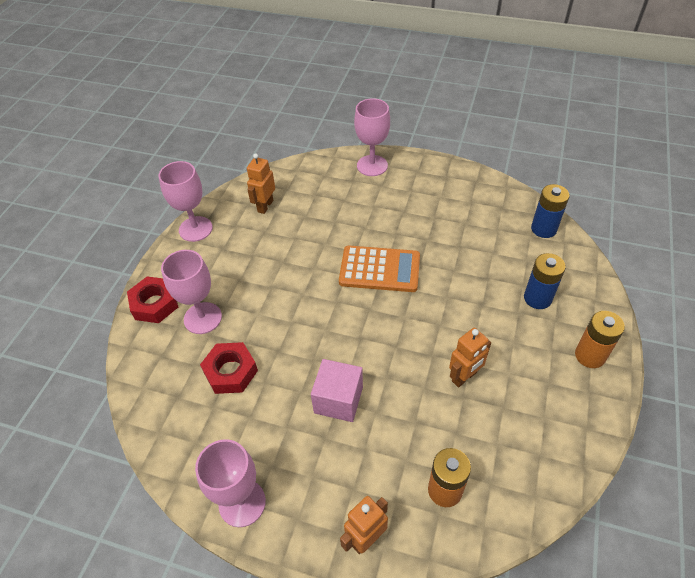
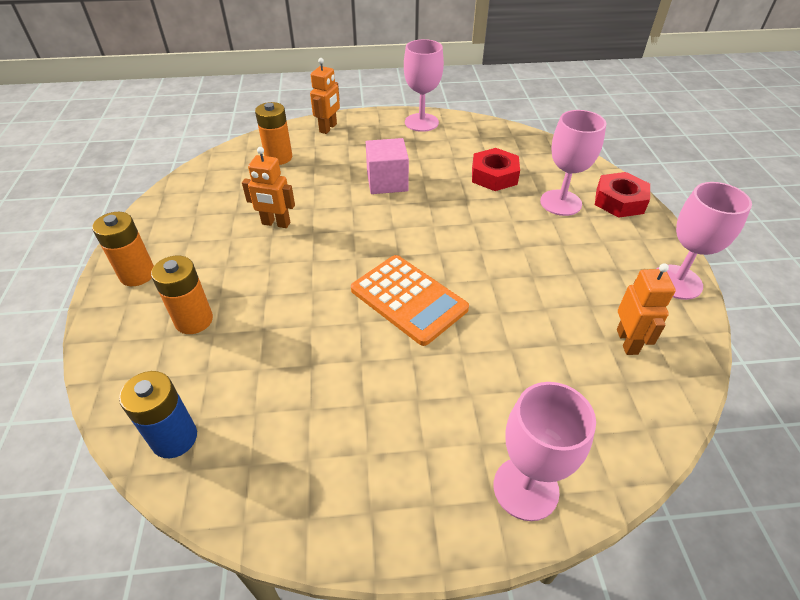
camera: 155 degrees right, 5 degrees down
orange calculator [339,246,420,292] -> orange calculator turned 120 degrees counterclockwise [351,255,469,346]
orange robot [449,328,491,387] -> orange robot turned 105 degrees counterclockwise [242,147,295,228]
blue battery [524,253,566,309] -> orange battery [151,256,213,334]

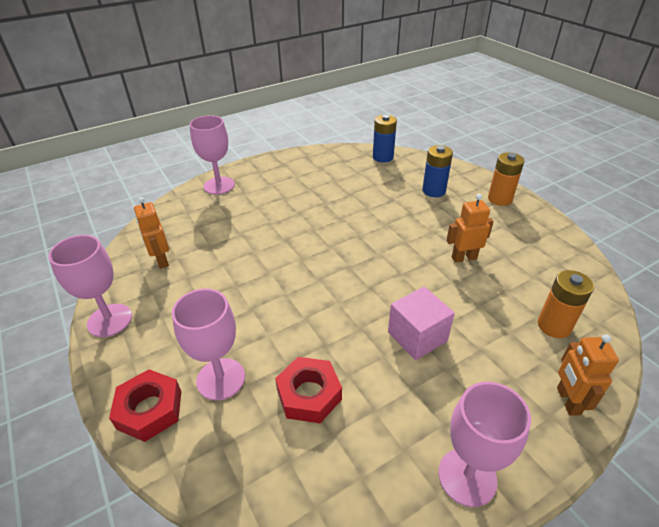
camera: 155 degrees right, 5 degrees down
orange battery [151,256,213,334] -> blue battery [422,145,453,197]
orange calculator [351,255,469,346] -> none

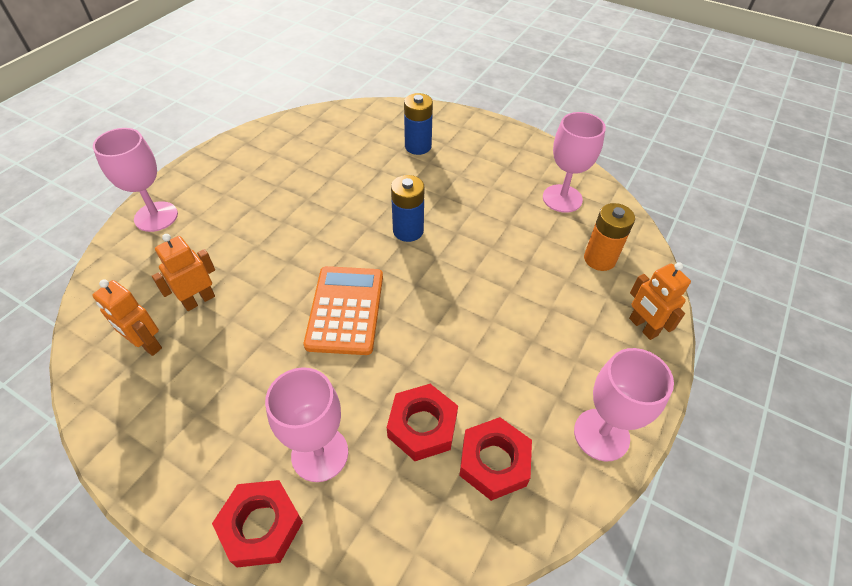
camera: 30 degrees left, 10 degrees up
pink goblet [48,235,132,337] -> pink goblet moved to [543,112,606,213]
blue battery [373,115,397,163] -> blue battery moved to [391,175,424,242]
pink cube [388,287,455,360] -> none
orange robot [446,194,494,263] -> orange robot moved to [152,234,215,311]
orange battery [488,152,524,206] -> none
none -> orange calculator [304,266,383,355]
none -> red nut [459,417,532,501]

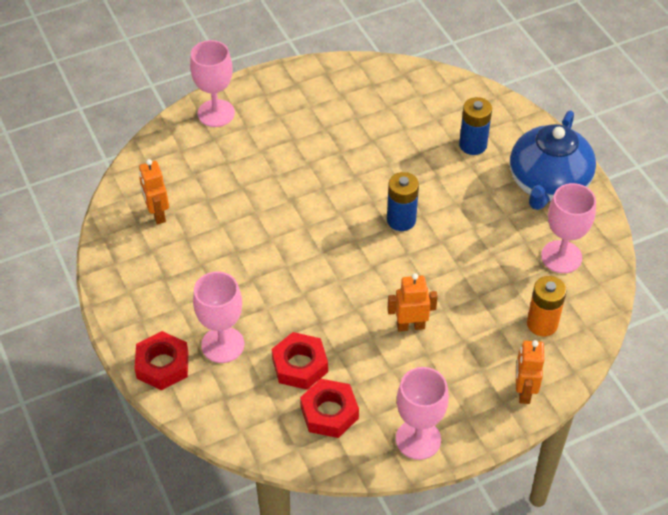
camera: 35 degrees right, 0 degrees up
orange robot [152,234,215,311] -> orange robot moved to [388,273,438,332]
orange calculator [304,266,383,355] -> none
none -> blue teapot [510,110,596,210]

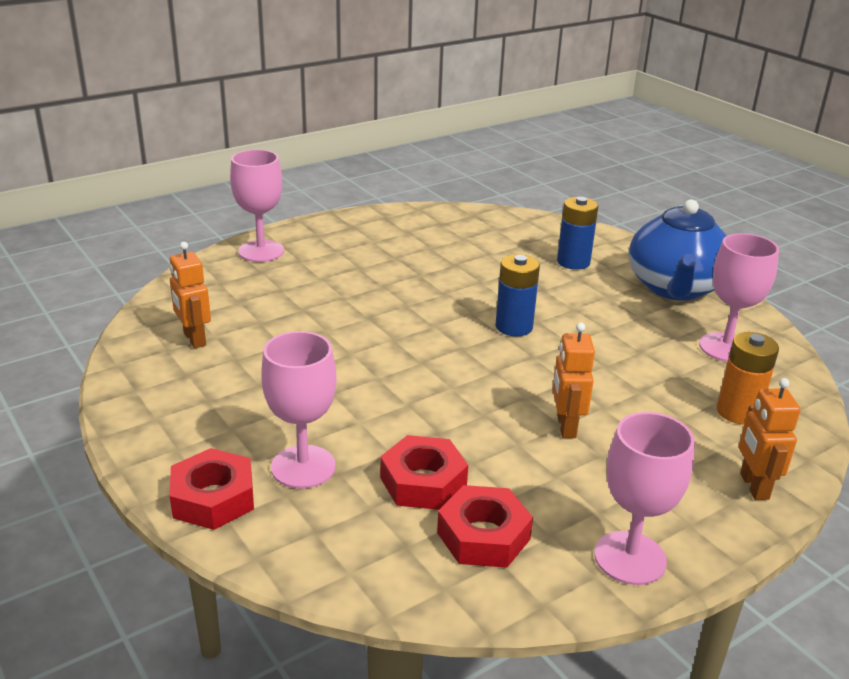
camera: 10 degrees left, 20 degrees down
orange robot [388,273,438,332] -> orange robot turned 75 degrees counterclockwise [553,323,595,438]

